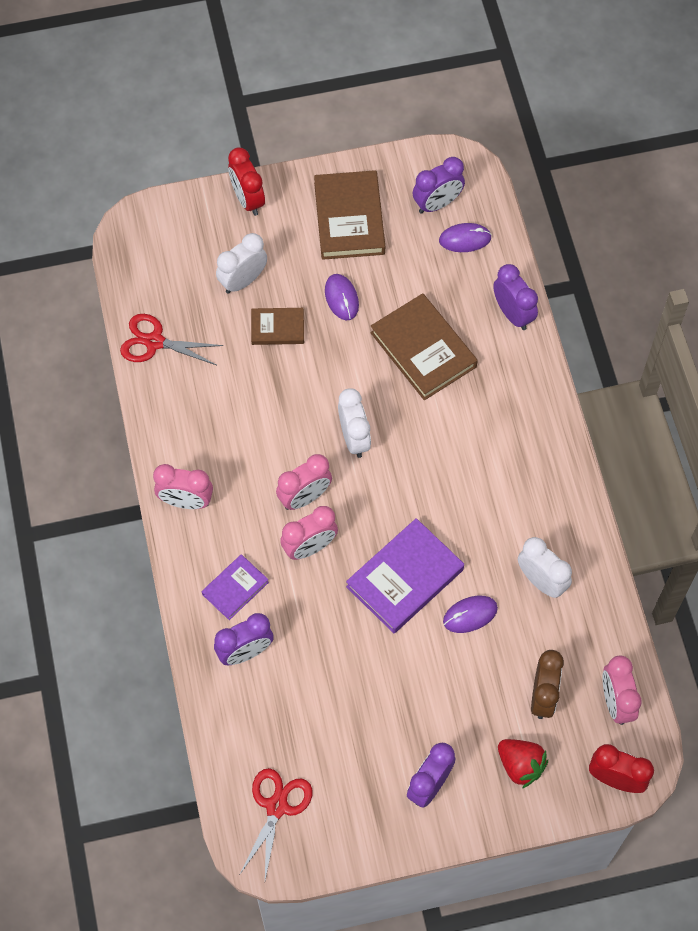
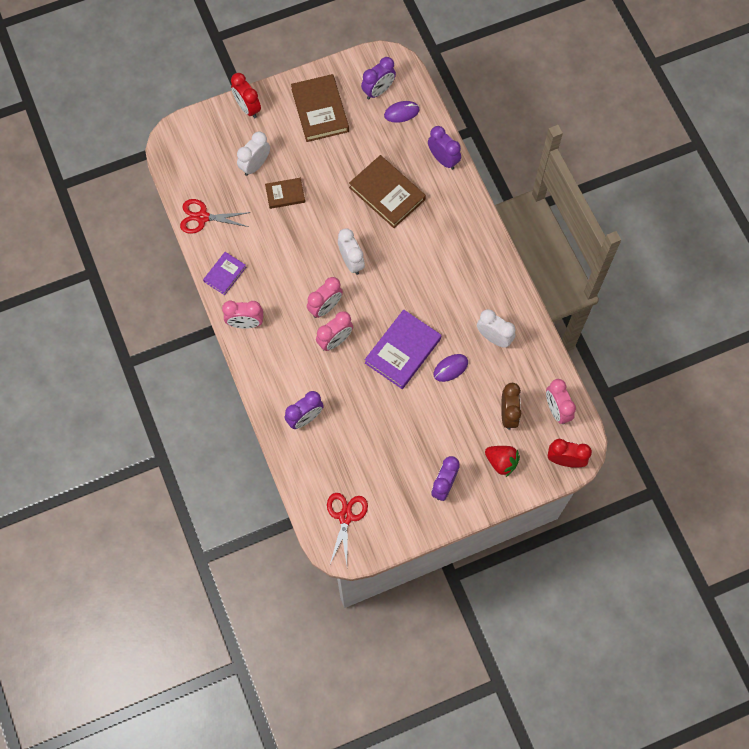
camera: 10 degrees left, 5 degrees up
purple book [202,554,269,620] -> purple book moved to [203,252,246,295]
purple mouse [325,274,359,320] -> none

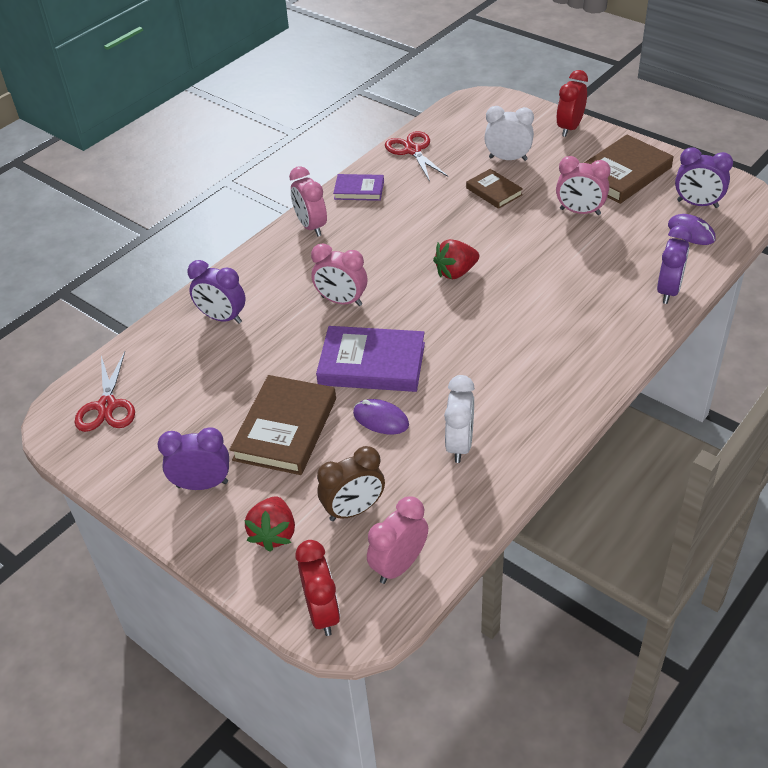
camera: 65 degrees right, 25 degrees down
pink clock [307,277,343,318] -> pink clock moved to [556,156,611,215]
red scissors [327,493,368,566] -> red scissors turned 105 degrees clockwise [75,352,135,432]
white clock [338,228,365,275] -> red strawberry [433,239,479,279]
brown book [349,155,426,228] -> brown book moved to [229,375,336,475]

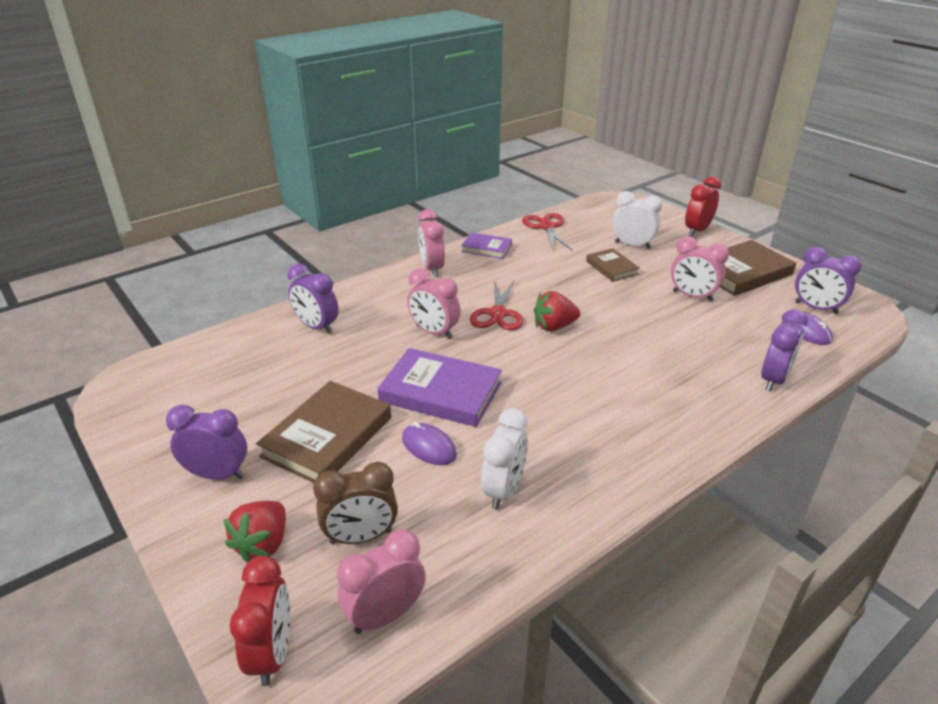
camera: 10 degrees right, 10 degrees down
red scissors [75,352,135,432] -> red scissors moved to [470,279,523,330]

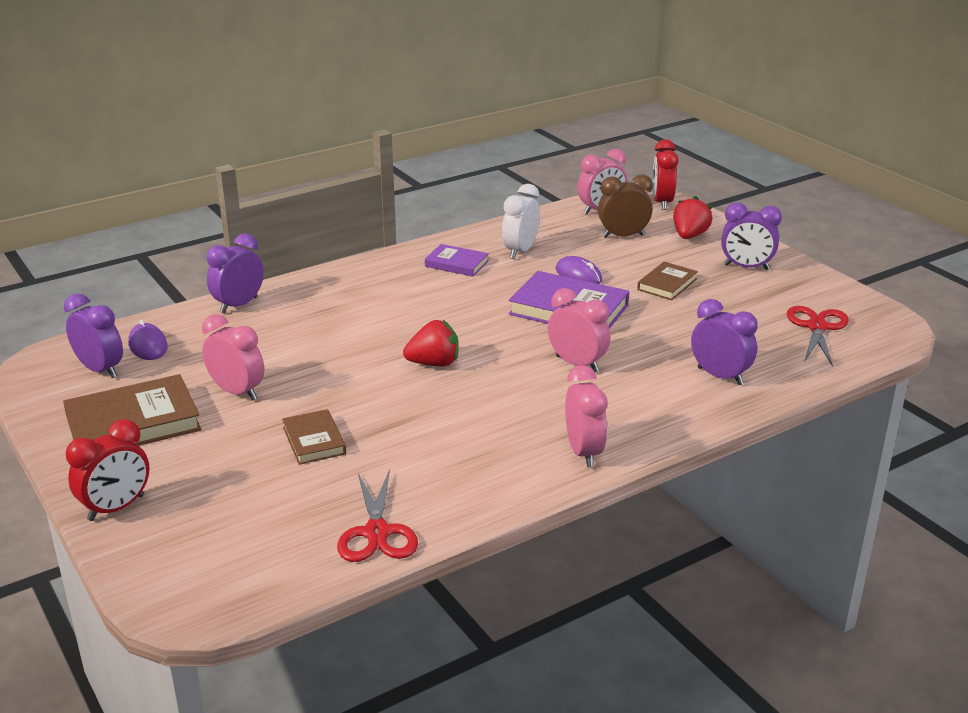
camera: 175 degrees left, 5 degrees down
brown book [256,381,391,483] -> brown book [637,262,698,300], size x0.57
purple book [461,232,512,259] -> purple book moved to [425,244,489,277]
red scissors [470,279,523,330] -> red scissors moved to [787,306,849,367]
white clock [612,191,662,249] -> none

